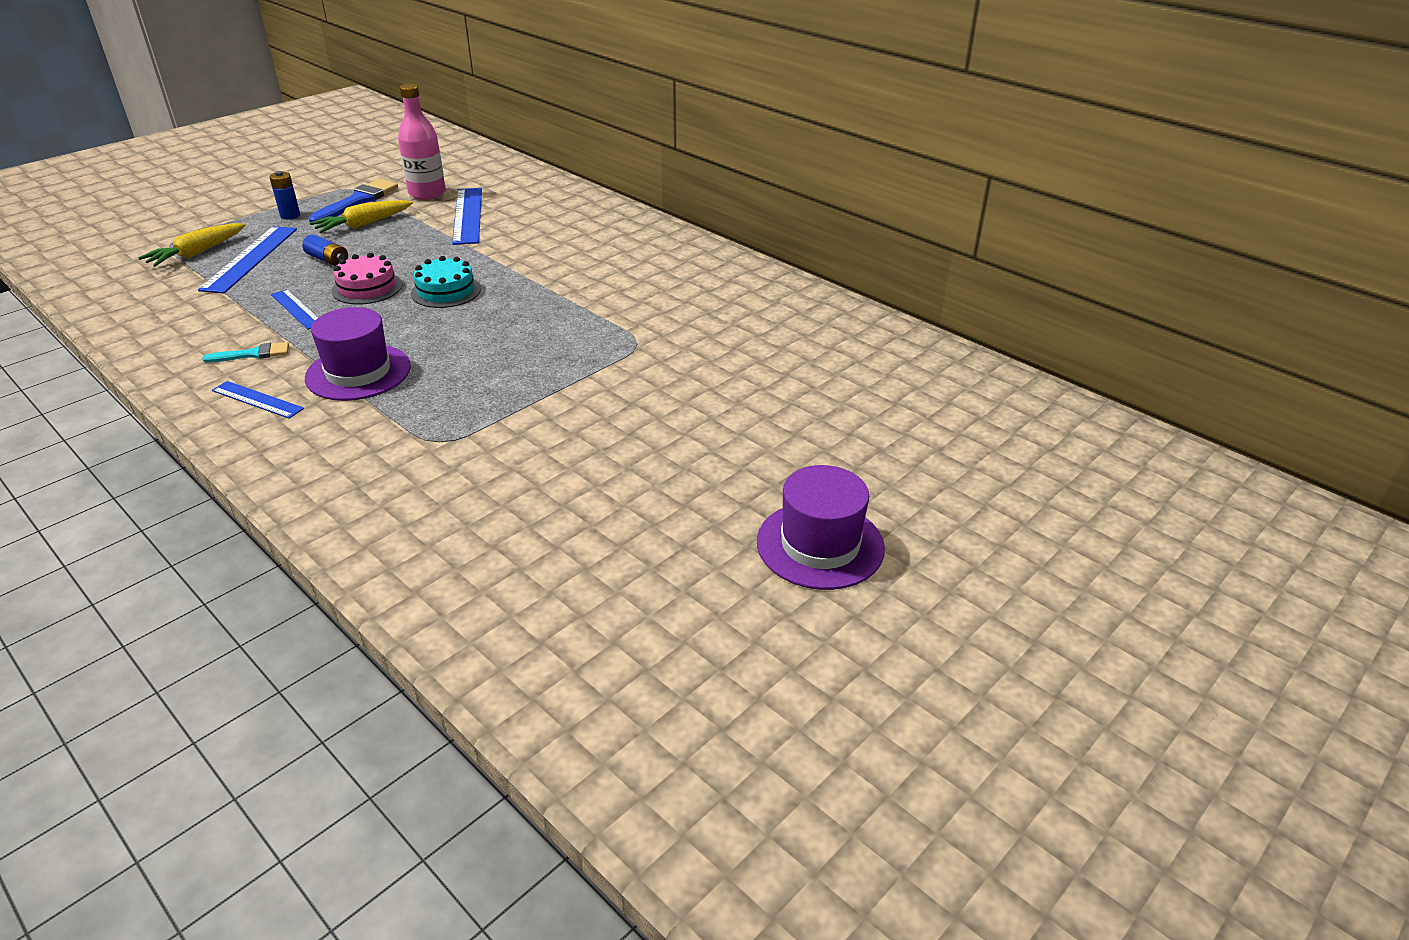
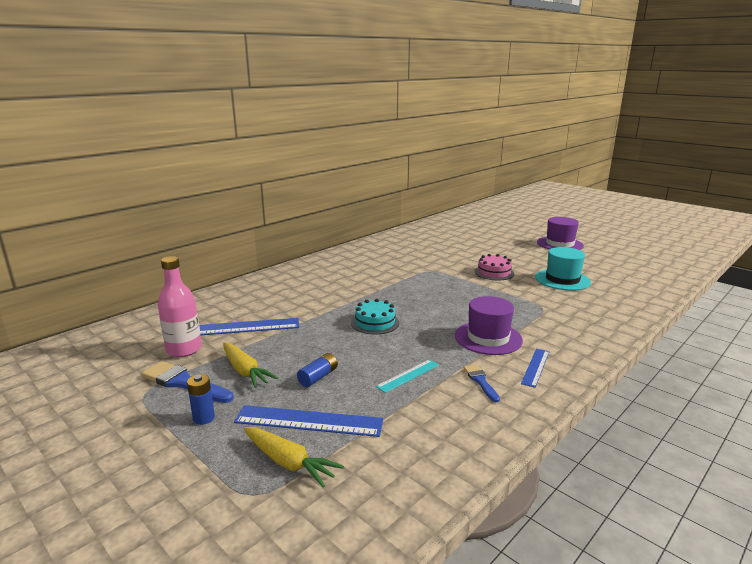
camera: 90 degrees left, 15 degrees down
turquoise brush [202,342,289,363] -> blue brush [463,364,500,402]
blue ruler [271,289,318,330] -> turquoise ruler [376,359,439,393]
pink cake [332,253,402,305] -> pink cake moved to [474,254,514,280]
none -> turquoise hat [535,247,591,291]

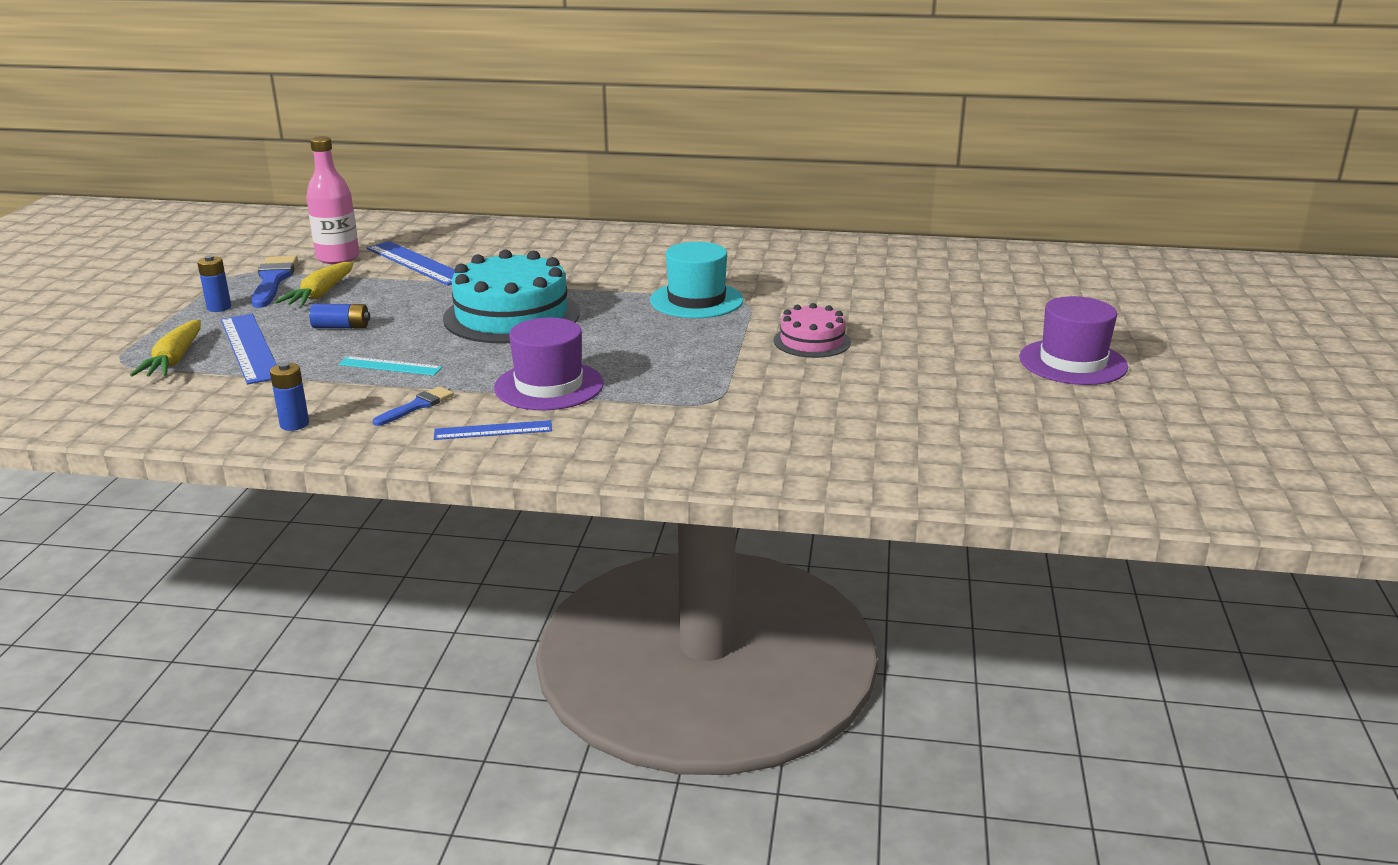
camera: 55 degrees right, 5 degrees up
turquoise cake [351,299,399,335] -> turquoise cake [443,249,580,344], size x1.84
turquoise hat [535,247,591,291] -> turquoise hat moved to [650,242,743,318]
none -> blue battery [270,362,309,431]

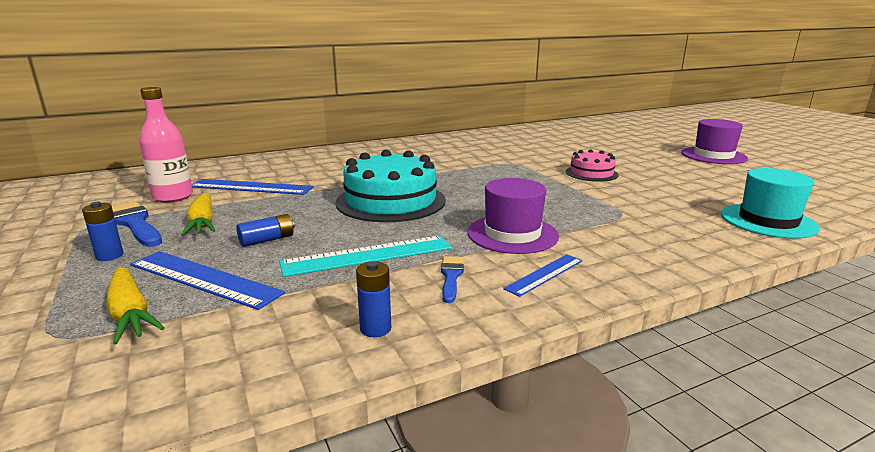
camera: 35 degrees left, 5 degrees down
turquoise ruler [338,356,443,376] -> turquoise ruler [279,236,452,277], size x1.71
turquoise hat [650,242,743,318] -> turquoise hat moved to [721,168,820,239]

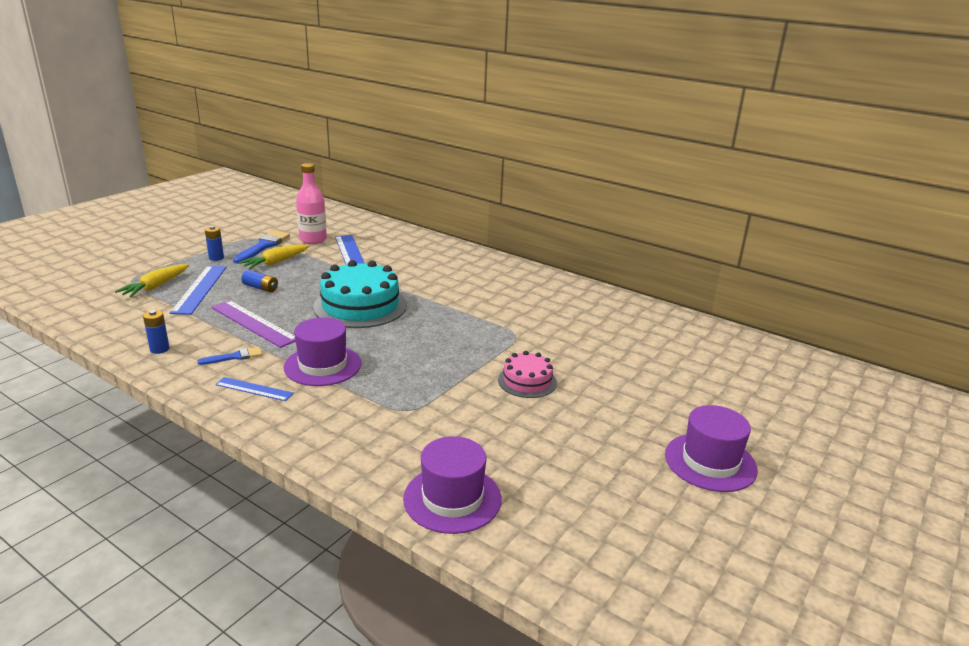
camera: 60 degrees right, 5 degrees up
turquoise ruler [279,236,452,277] -> purple ruler [211,300,296,348]
turquoise hat [721,168,820,239] -> purple hat [403,436,502,534]

